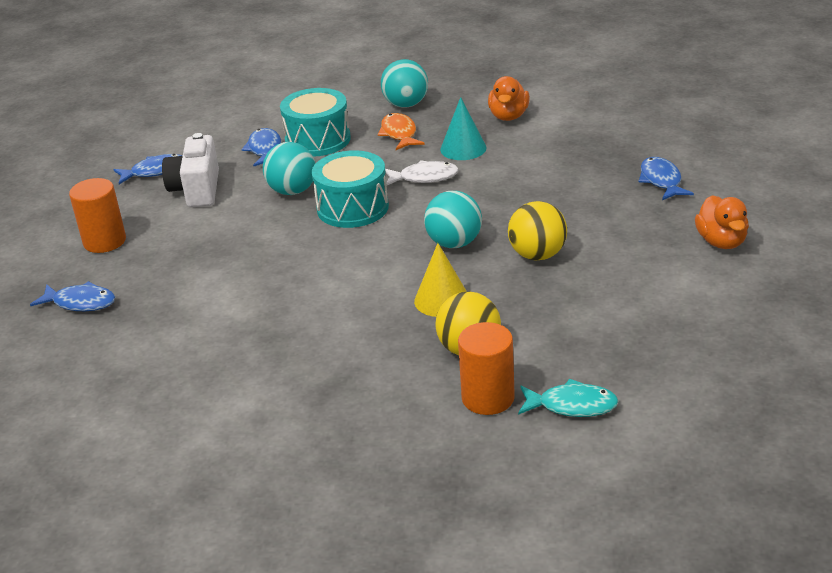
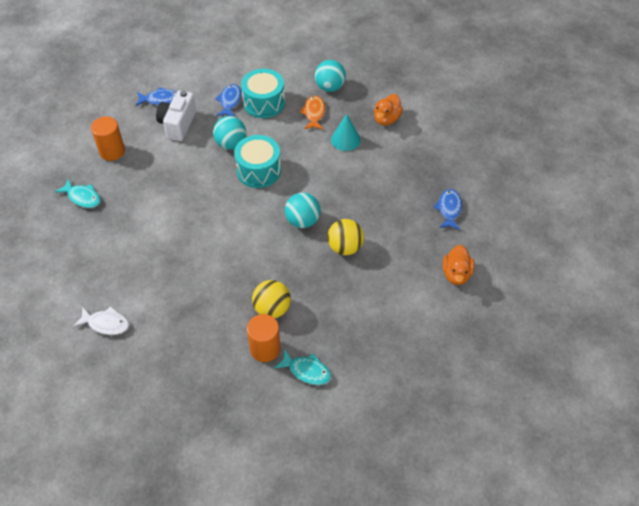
camera: 15 degrees right, 20 degrees up
blue fish [30,281,115,311] -> turquoise fish [55,178,101,208]
white fish [385,160,459,185] -> white fish moved to [73,306,129,335]
yellow cone [414,243,467,317] -> none

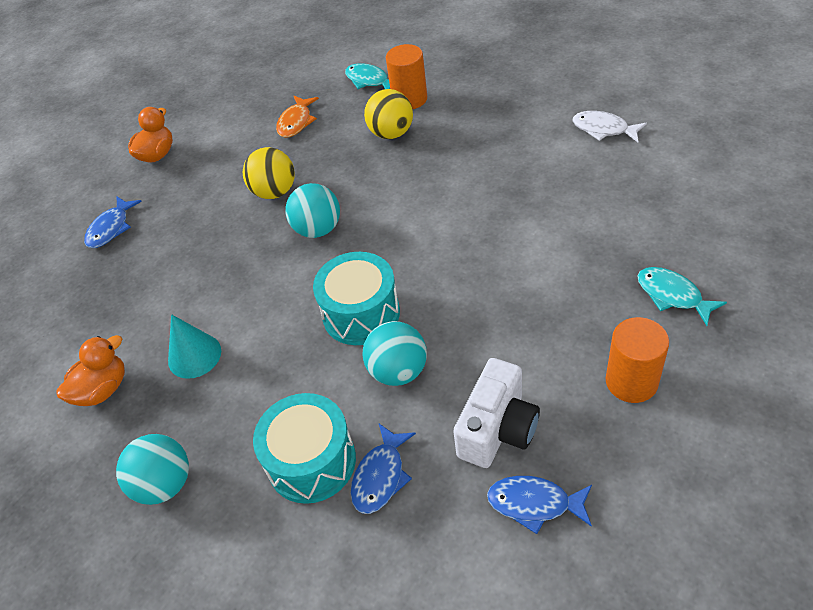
camera: 160 degrees left, 5 degrees down
orange fish [299,96,325,130] -> orange fish moved to [276,96,319,138]

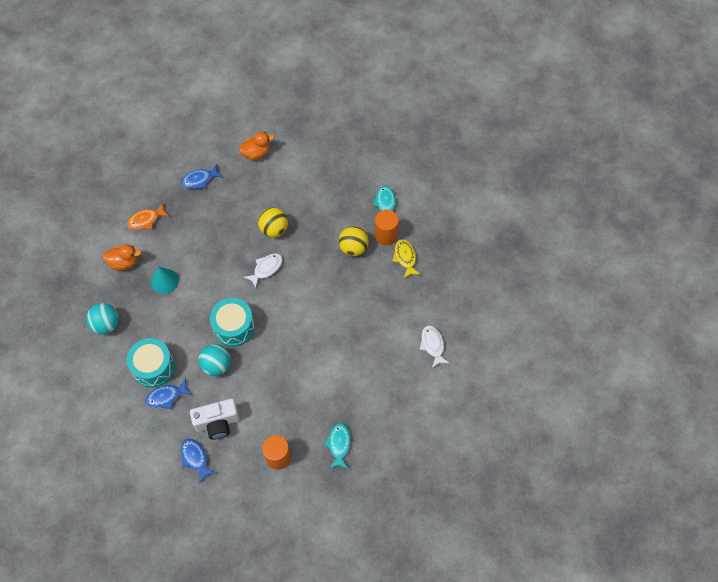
camera: 40 degrees right, 15 degrees up
orange fish [276,96,319,138] -> orange fish moved to [127,203,169,230]
turquoise ball [286,183,340,238] -> white fish [244,253,283,289]
none -> yellow fish [393,239,421,278]

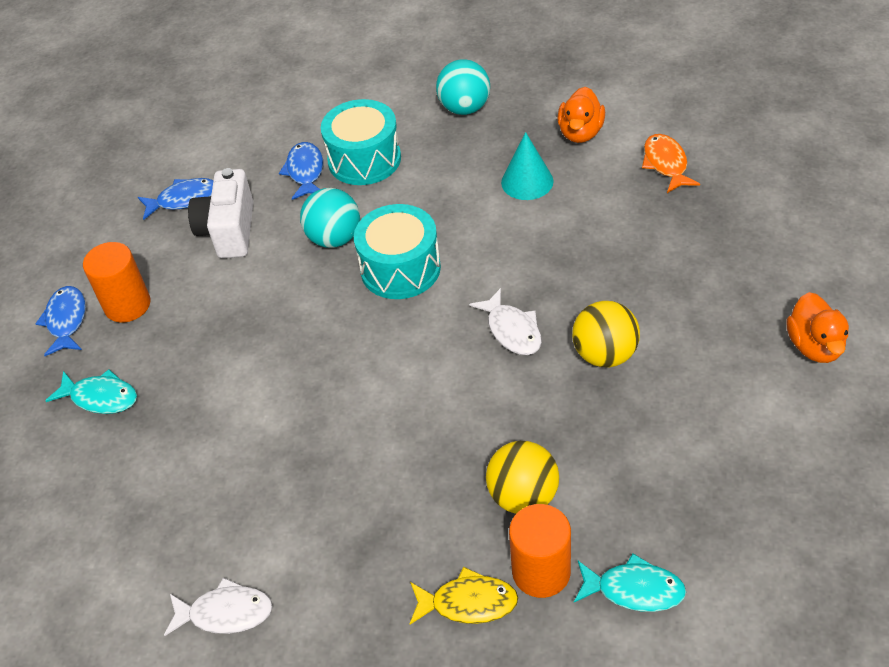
camera: 110 degrees right, 15 degrees down
blue fish [181,164,223,189] -> blue fish moved to [35,286,86,356]

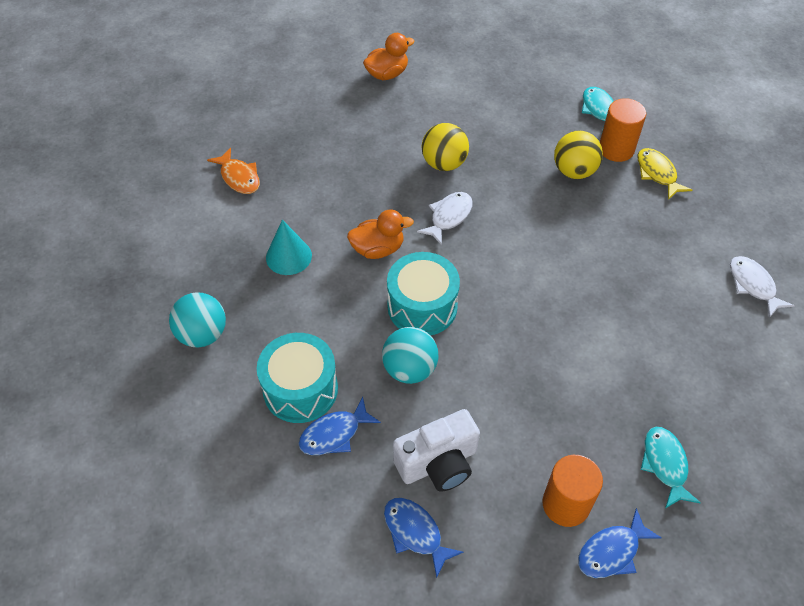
camera: 120 degrees left, 5 degrees up
orange duck [557,87,605,143] -> orange duck moved to [347,210,414,259]
orange fish [642,134,700,193] -> orange fish turned 90 degrees counterclockwise [207,148,260,194]

